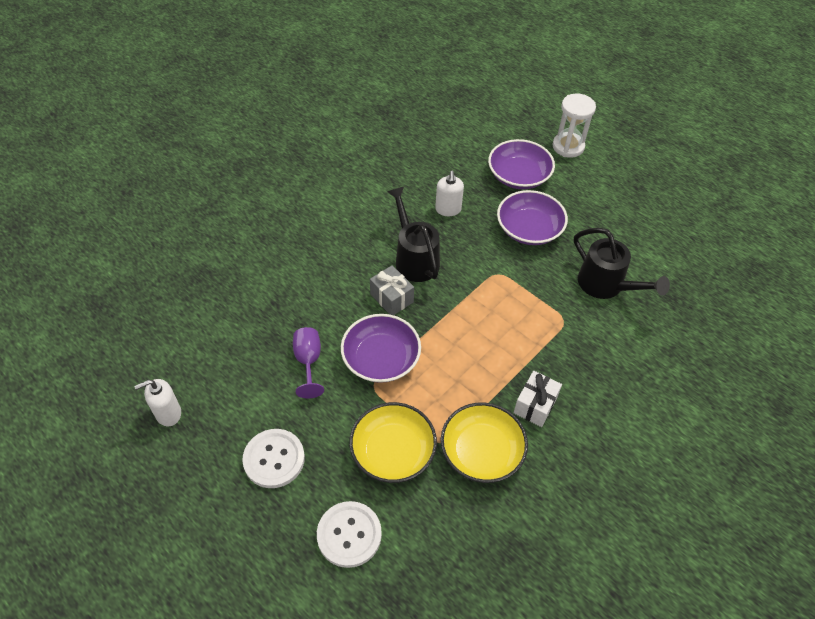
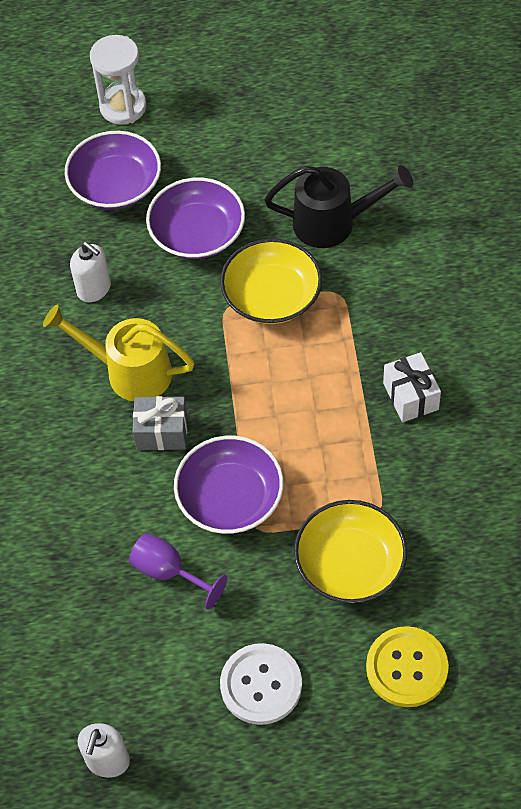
camera: 45 degrees left, 5 degrees up
white button [317,501,382,568] -> yellow button [366,626,449,707]
black watering can [387,187,440,282] -> yellow watering can [43,305,194,402]
yellow bowl [441,402,528,483] -> yellow bowl moved to [220,238,322,324]

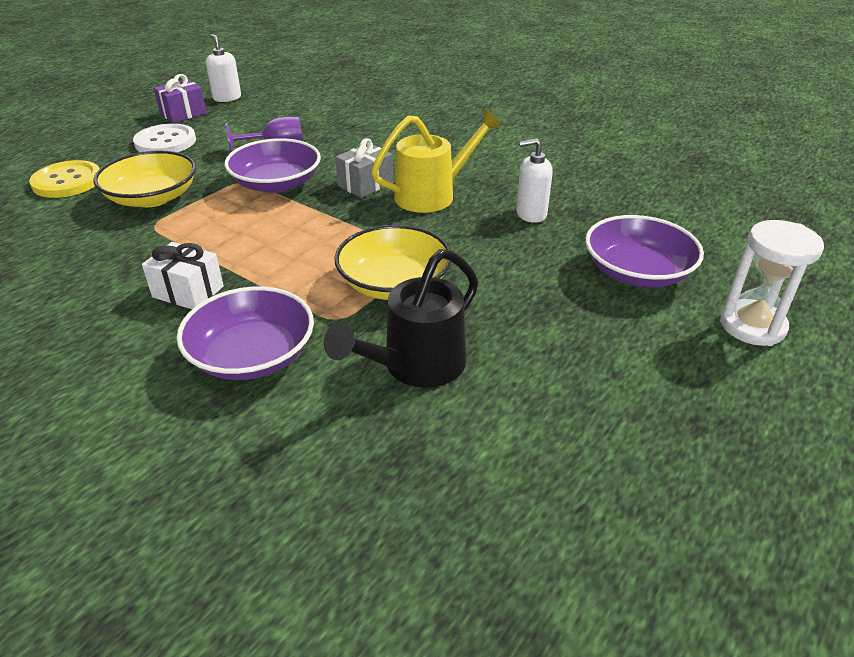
camera: 130 degrees right, 20 degrees down
purple bowl [146,178,245,259] -> purple bowl moved to [177,286,314,380]
none -> purple gift [154,74,207,123]

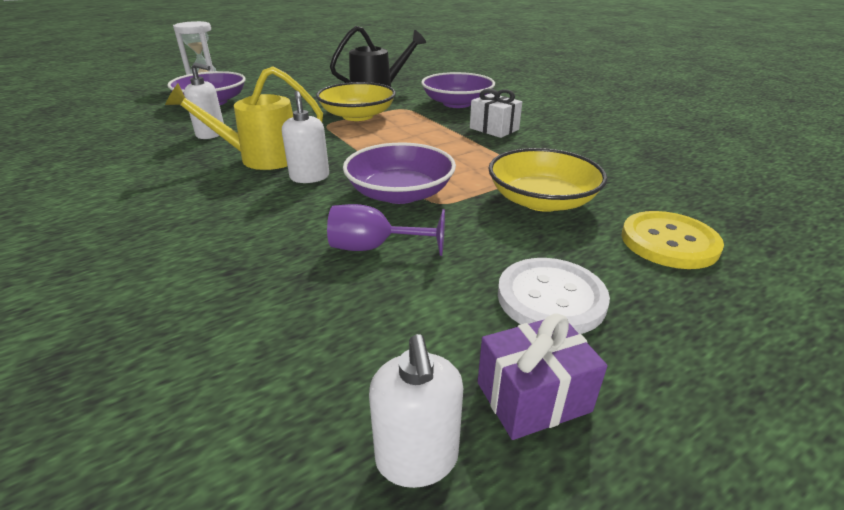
camera: 160 degrees left, 5 degrees down
grey gift [335,138,393,198] -> white soap dispenser [282,91,329,183]

